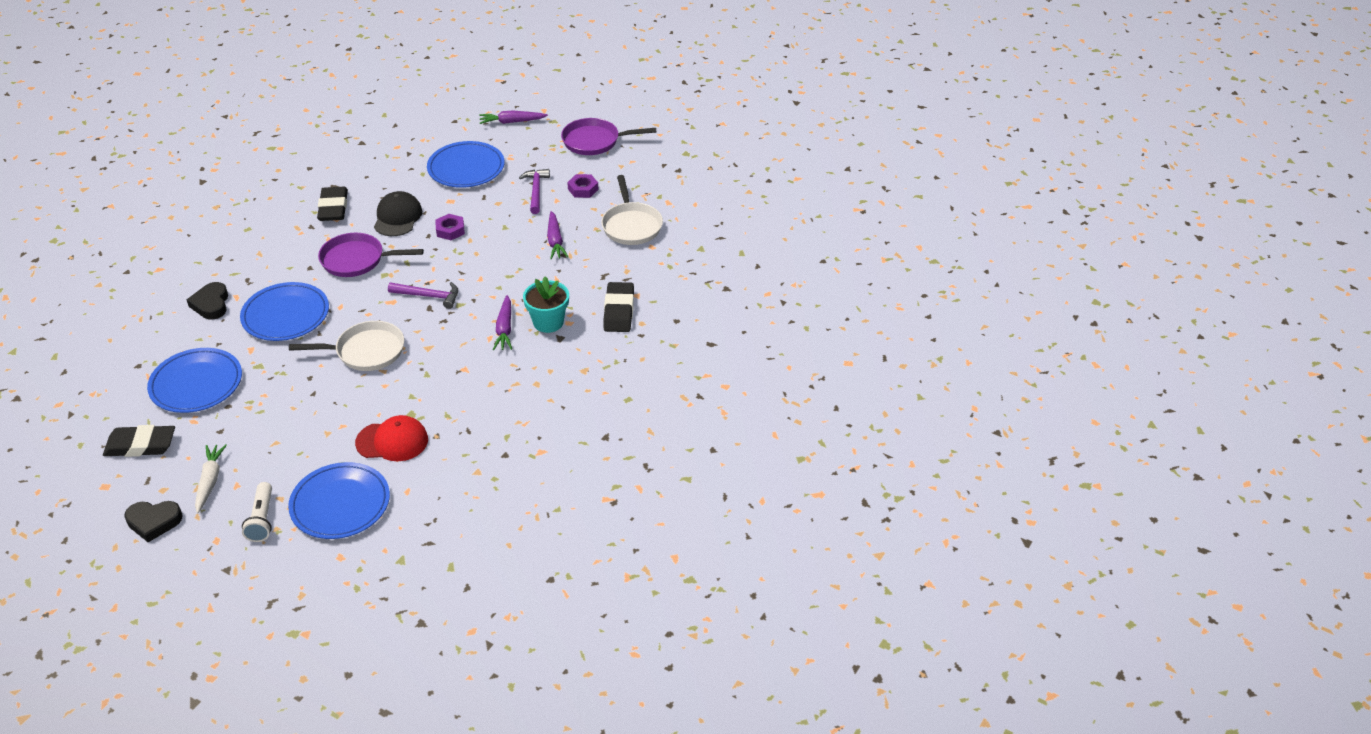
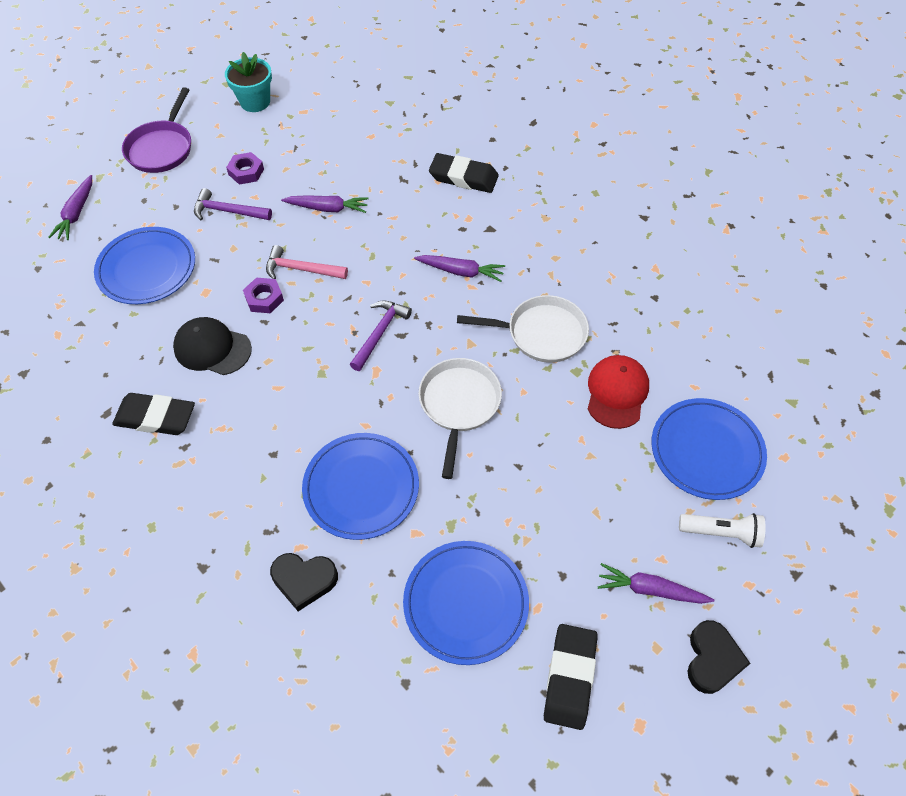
camera: 75 degrees left, 15 degrees up
white carrot [195,444,227,513] -> purple carrot [597,563,715,604]
purple pan [318,233,424,277] -> none
turquoise flower pot [523,276,569,333] -> turquoise flower pot moved to [225,52,272,112]
white pan [601,175,663,245] -> white pan moved to [457,295,589,363]
none -> pink hammer [266,245,348,279]

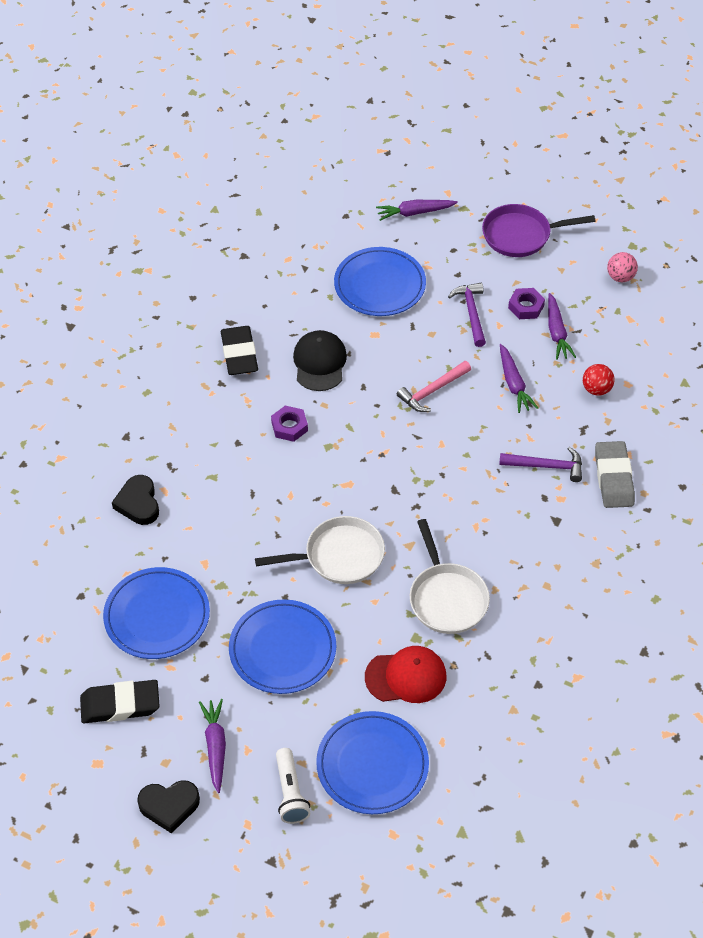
camera: 70 degrees right, 5 degrees down
turquoise flower pot [225,52,272,112] -> pink ball [607,252,638,282]
purple nut [243,278,284,313] -> purple nut moved to [271,406,308,442]
pink hammer [266,245,348,279] -> pink hammer turned 120 degrees counterclockwise [397,361,471,412]
blue plate [302,433,419,540] -> blue plate moved to [229,599,336,694]
purple hammer [350,301,412,371] -> purple hammer moved to [499,447,582,482]
purple carrot [414,255,505,282] -> purple carrot moved to [548,293,576,360]
black eraser [429,153,499,193] -> grey eraser [595,441,635,508]
none -> red ball [583,364,615,396]

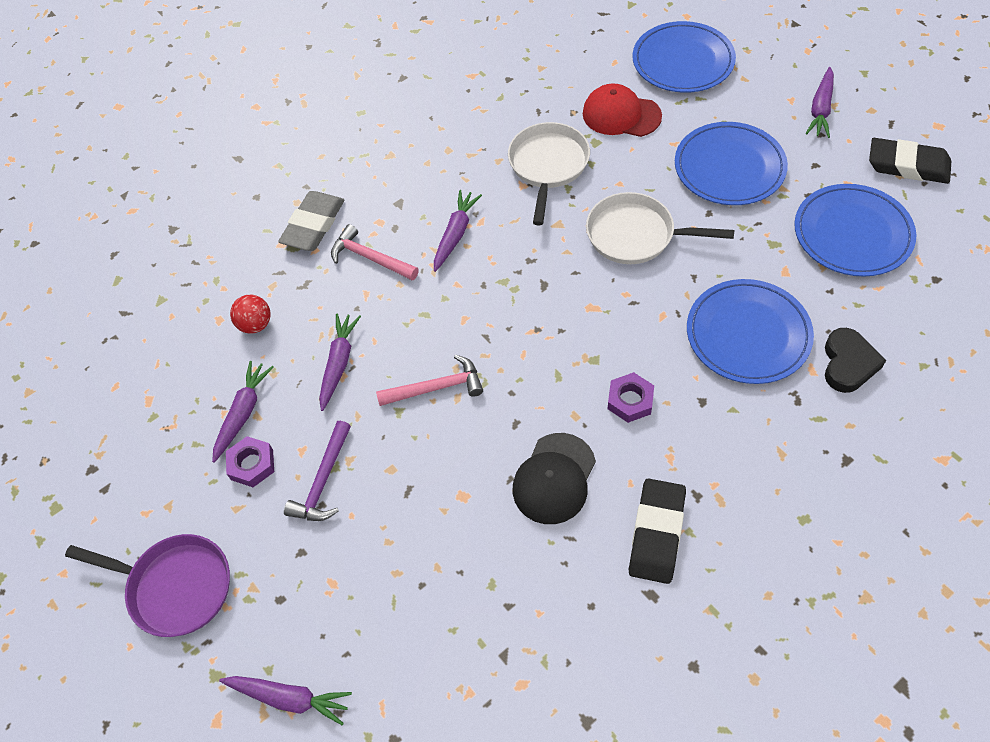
camera: 150 degrees left, 5 degrees up
black heart [137,780,200,834] -> none
white flashlight [276,748,310,824] -> none
blue plate [334,247,426,316] -> blue plate moved to [687,279,814,384]
purple hammer [499,447,582,482] -> pink hammer [331,224,419,281]
pink ball [607,252,638,282] -> none
none -> purple carrot [434,190,482,272]

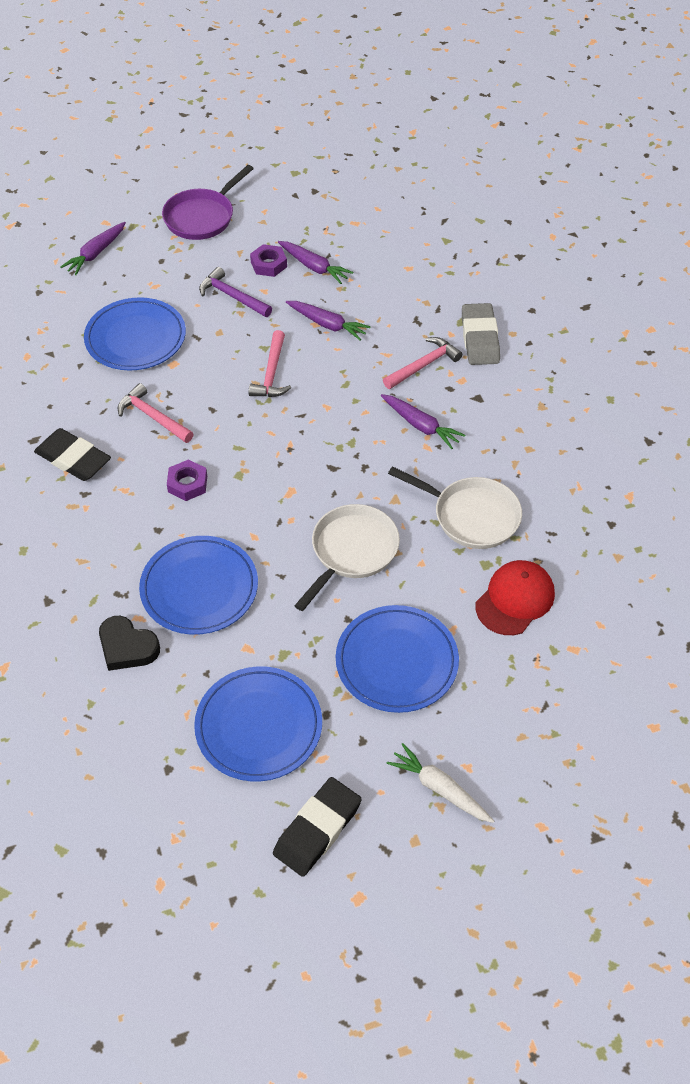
camera: 105 degrees right, 5 degrees down
red ball [230,295,271,334] -> none
grey eraser [278,191,344,251] -> grey eraser turned 45 degrees clockwise [462,303,500,365]
black cap [513,433,596,524] -> pink hammer [118,383,194,443]
blue plate [633,21,736,93] -> blue plate moved to [84,297,186,370]
purple carrot [806,67,834,138] -> white carrot [387,743,494,823]

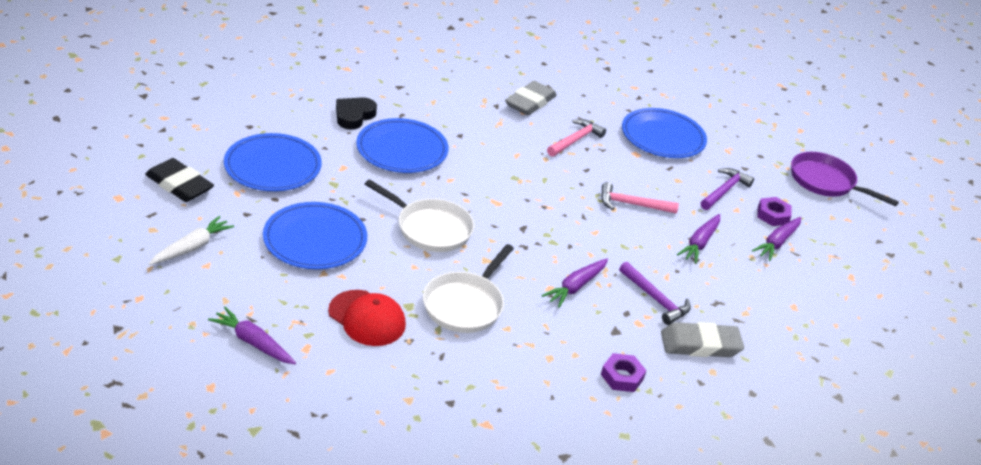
camera: 85 degrees right, 15 degrees down
black eraser [34,428,111,481] -> grey eraser [505,81,557,115]
purple carrot [60,222,126,275] -> purple carrot moved to [208,307,296,364]
purple nut [167,459,207,501] -> purple nut moved to [601,353,647,392]
pink hammer [383,337,462,389] -> purple hammer [619,262,691,325]

